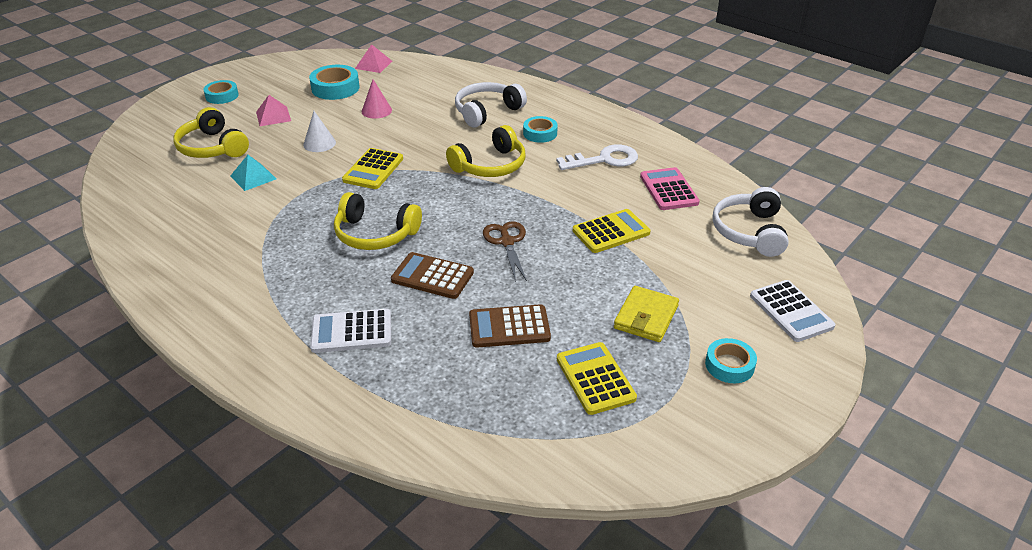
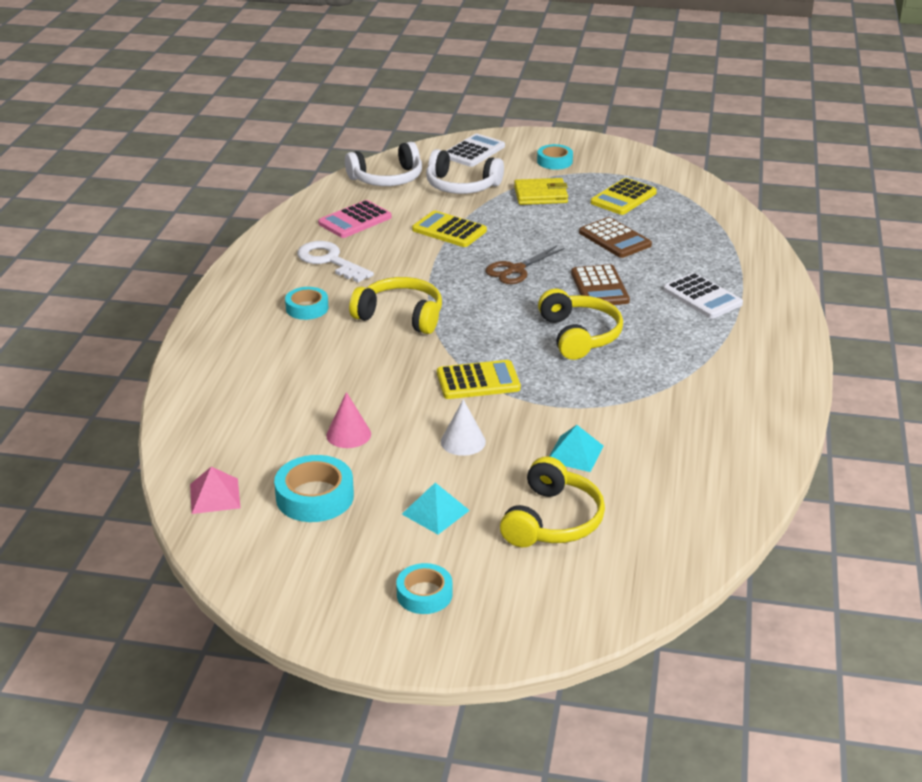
camera: 120 degrees left, 5 degrees down
pink pyramid [256,95,291,126] -> turquoise pyramid [402,483,470,534]
white headphones [455,82,527,127] -> white headphones moved to [426,149,504,194]

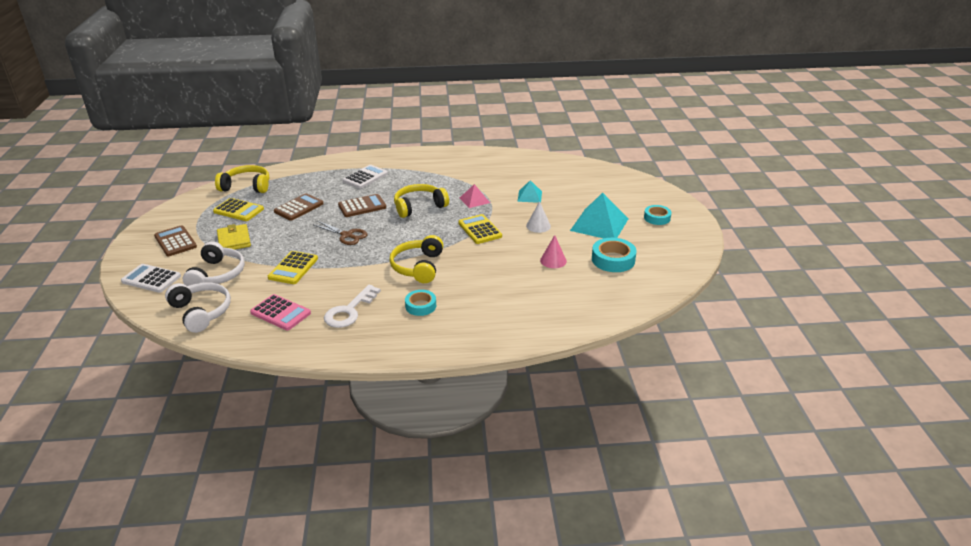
camera: 105 degrees left, 0 degrees up
pink pyramid [190,466,240,514] -> pink pyramid moved to [460,184,490,208]
turquoise pyramid [402,483,470,534] -> turquoise pyramid [570,193,629,238], size x1.88
yellow headphones [500,456,605,547] -> yellow headphones moved to [215,165,269,193]
turquoise tape [537,144,573,170] -> brown calculator [154,225,197,256]

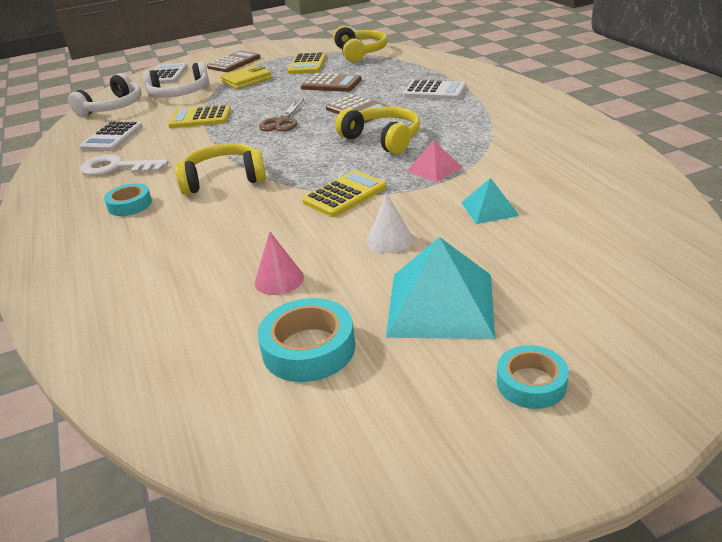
camera: 75 degrees right, 0 degrees up
pink calculator [250,294,311,330] -> white calculator [79,121,143,151]

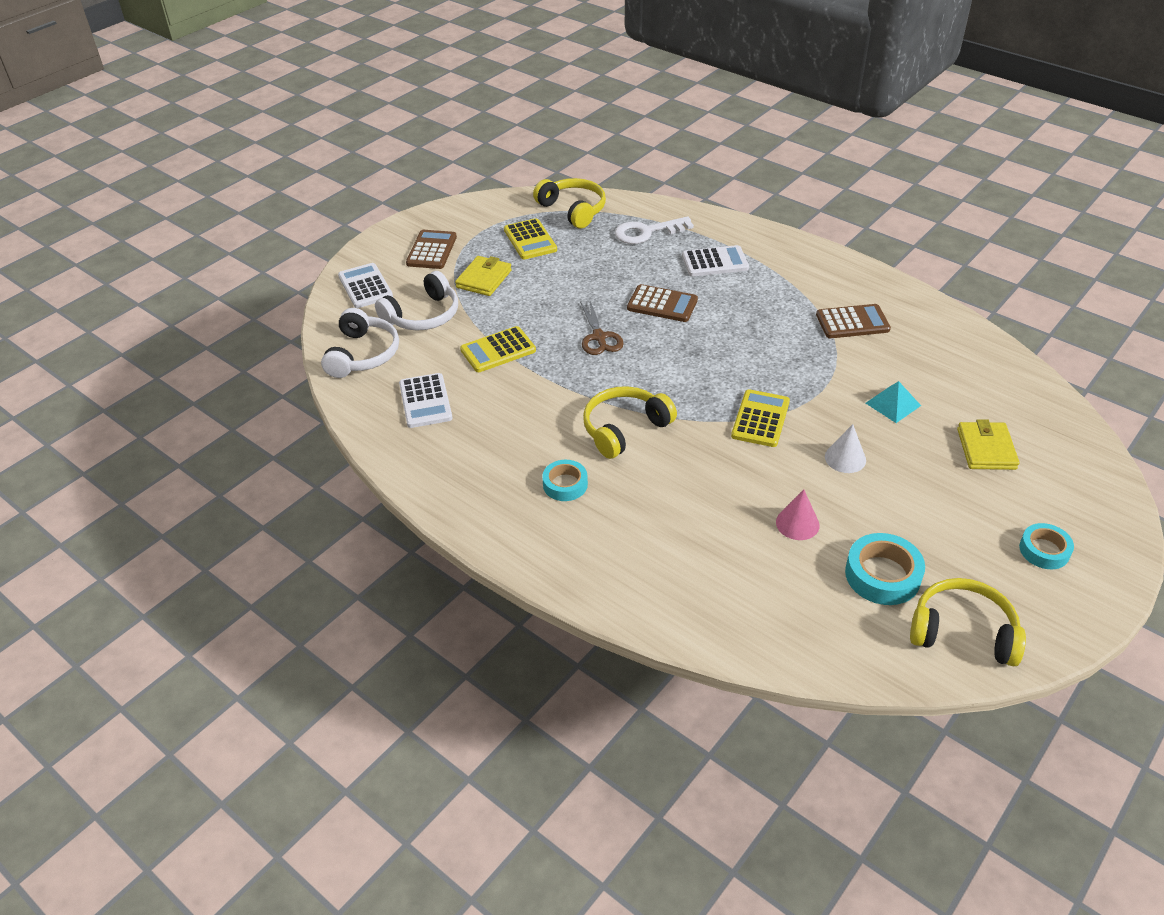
camera: 30 degrees left, 10 degrees up
white key [80,155,169,176] -> white key moved to [615,216,694,244]
brown calculator [301,73,362,92] -> brown calculator moved to [816,304,891,338]
yellow headphones [335,106,420,154] -> yellow headphones moved to [910,578,1026,666]
turquoise pyramid [386,237,495,339] -> none
pink pyramid [407,141,463,182] -> none
none -> yellow wallet [957,419,1019,470]

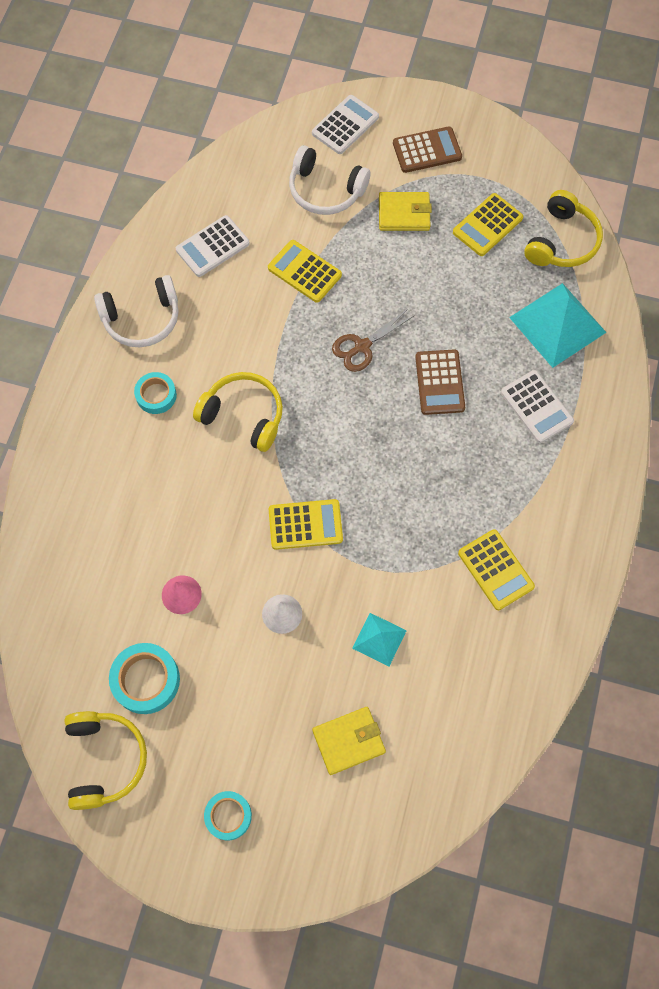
camera: 65 degrees right, 25 degrees up
white headphones [321,308,399,378] -> white headphones moved to [94,275,178,347]
white key [615,216,694,244] -> turquoise pyramid [509,283,606,368]
brown calculator [816,304,891,338] -> yellow calculator [458,529,535,610]

